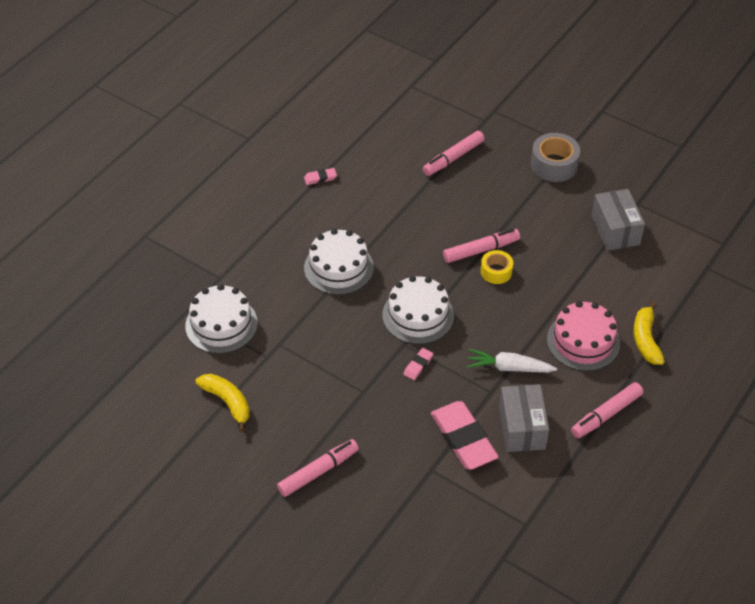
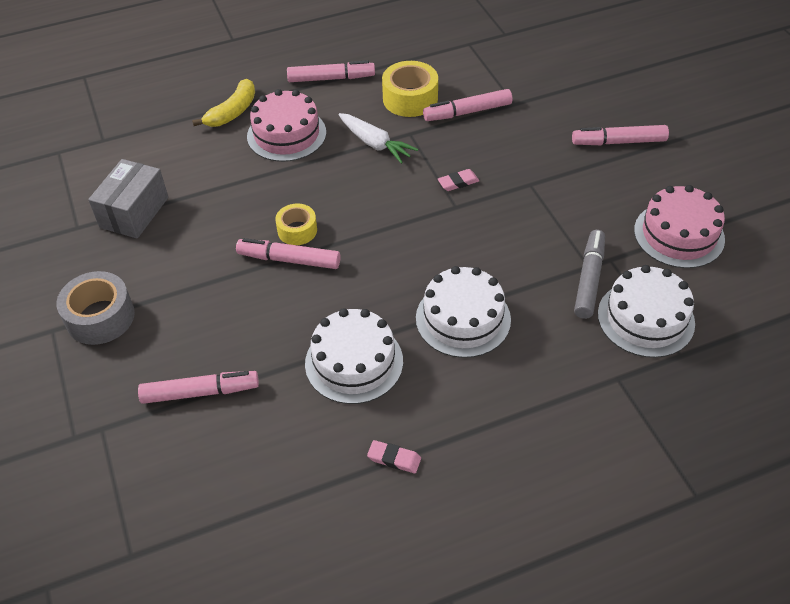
camera: 145 degrees left, 0 degrees up
yellow banana [195,374,250,432] -> pink cake [634,185,725,268]
white cake [382,276,454,344] -> white cake moved to [305,308,403,404]
pink eraser [431,401,499,470] -> pink marker [423,89,512,121]
grey box [499,384,549,452] -> yellow tape [382,61,438,117]
none -> grey marker [574,230,605,319]

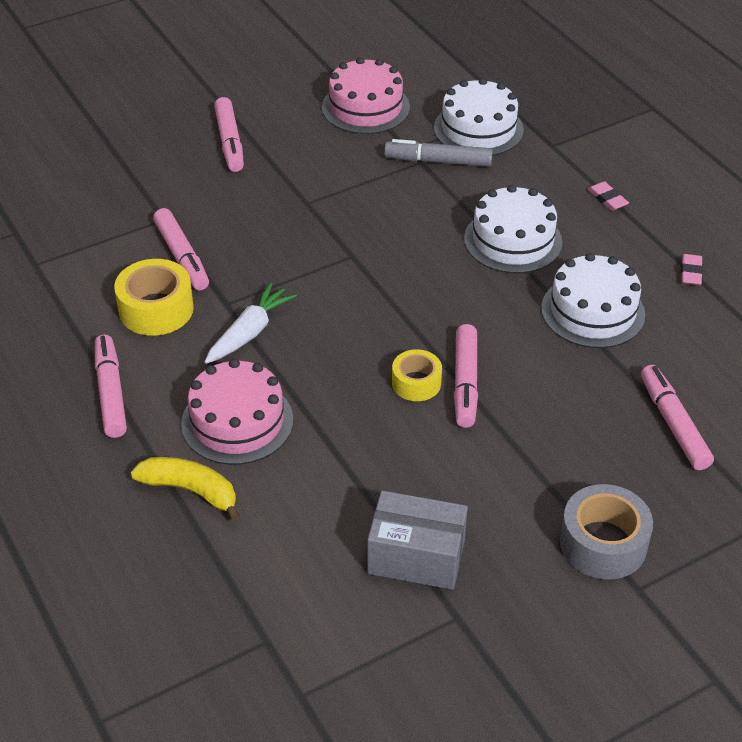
camera: 100 degrees left, 5 degrees down
pink eraser [438,169,479,191] -> pink eraser moved to [588,181,629,211]

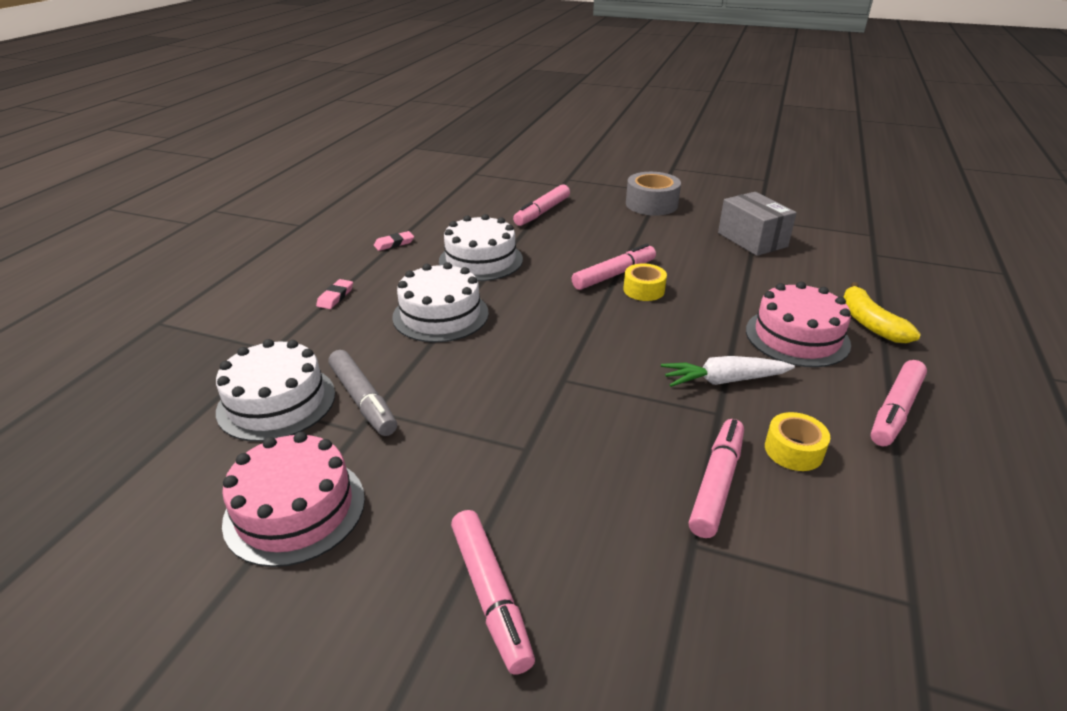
camera: 130 degrees left, 10 degrees down
yellow tape [114,259,194,336] -> yellow tape [765,412,830,471], size x0.63
pink marker [214,97,244,172] -> pink marker turned 120 degrees clockwise [451,510,535,675]

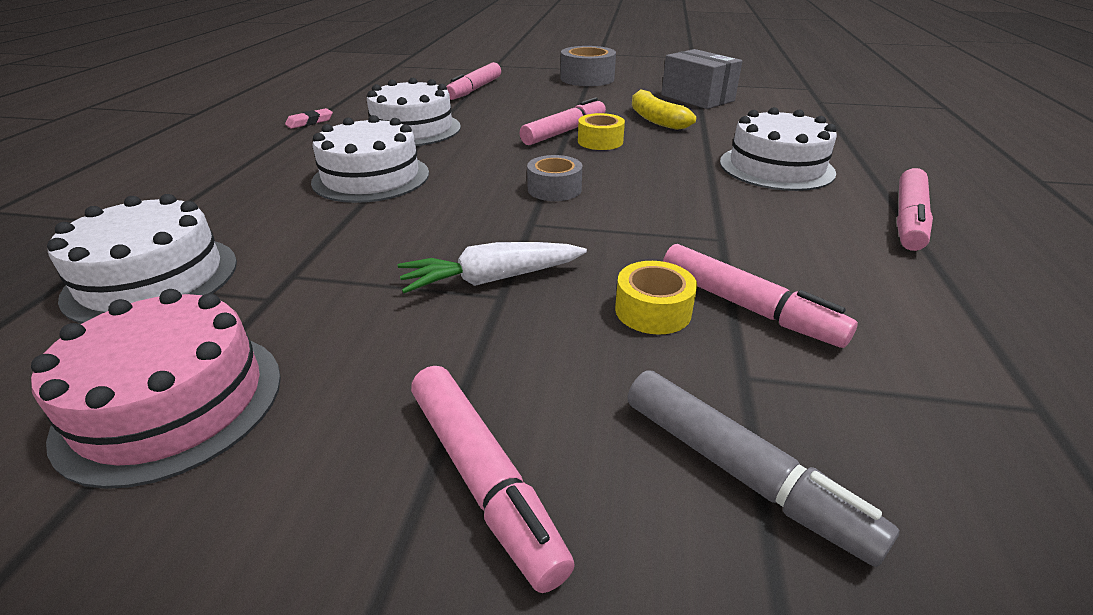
camera: 10 degrees left, 0 degrees up
pink eraser [316,279,353,309] -> none
grey marker [328,350,397,436] -> grey marker moved to [627,370,899,567]
white carrot [661,356,795,387] -> white carrot moved to [397,242,587,293]
pink marker [689,419,744,538] -> pink marker turned 120 degrees clockwise [663,244,858,348]
pink cake [746,282,851,367] -> white cake [720,107,837,191]
yellow tape [765,412,830,471] -> yellow tape moved to [615,261,697,335]
yellow banana [843,282,921,343] -> yellow banana moved to [632,89,697,130]
none -> grey tape [527,155,582,201]

